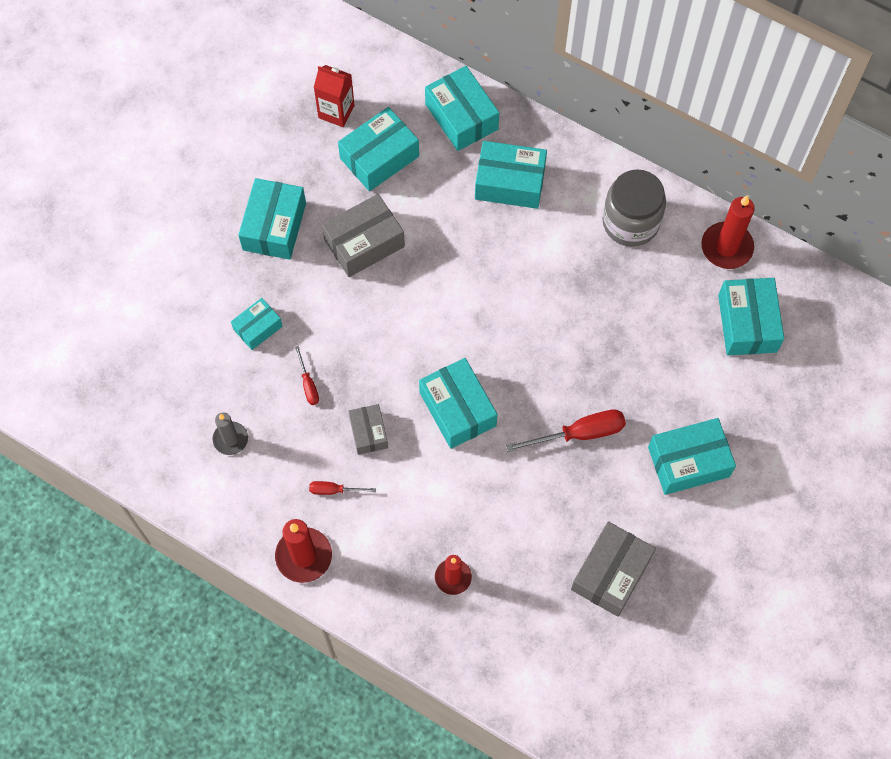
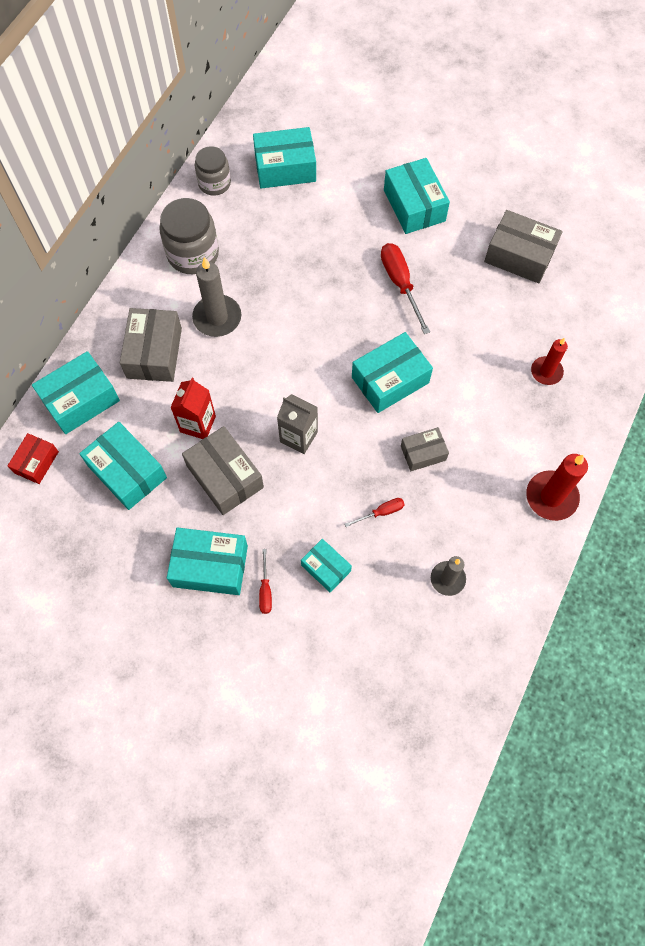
camera: 95 degrees left, 0 degrees up
red screwdriver [309,481,376,495] -> red screwdriver moved to [259,549,272,614]
red carton [314,65,355,127] -> red carton moved to [170,378,216,439]
turquoise box [475,141,547,209] -> grey box [120,308,182,382]
red candle [701,195,755,269] -> grey jar [195,146,231,196]
none -> red box [7,433,59,484]
none -> grey candle [192,257,241,337]
none -> grey carton [277,394,318,454]

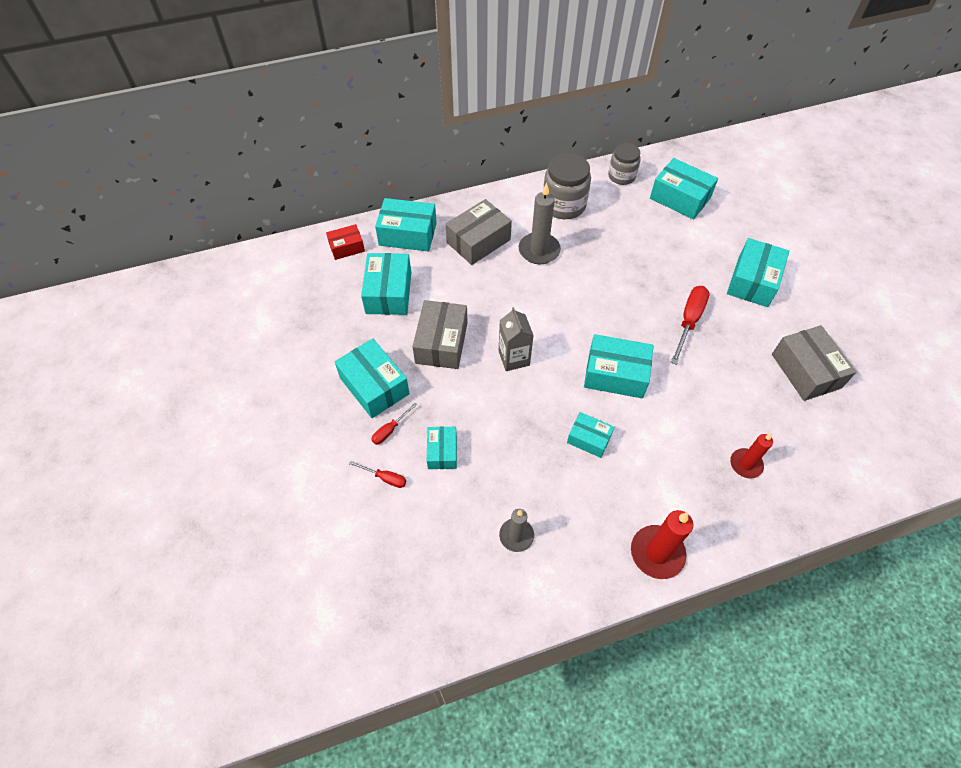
camera: 45 degrees right, 10 degrees down
red carton [170,378,216,439] -> none
red screwdriver [345,498,405,527] -> red screwdriver moved to [349,461,406,488]
grey box [401,427,449,471] -> turquoise box [567,412,614,458]

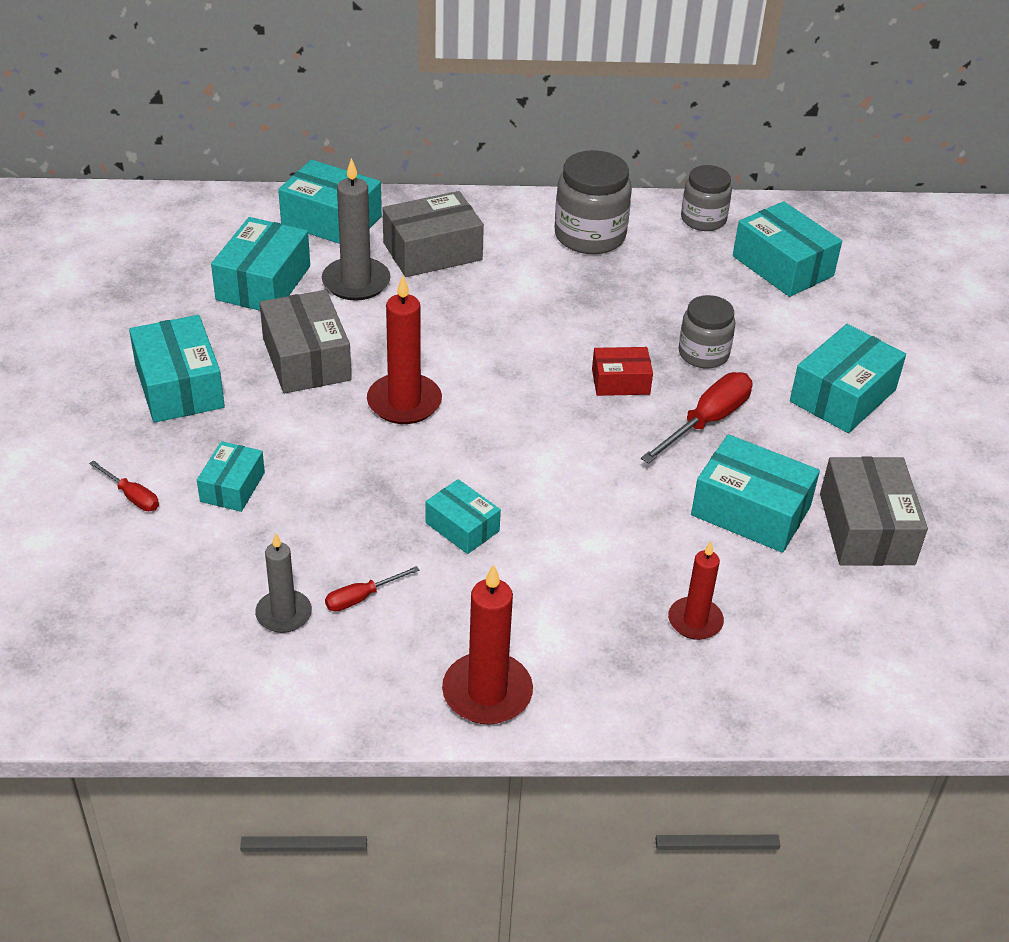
camera: 15 degrees right, 15 degrees down
red box [326,224,365,260] -> red box moved to [592,347,653,396]
red screwdriver [371,403,417,445] -> red screwdriver moved to [325,566,419,611]
grey box [412,300,468,369] -> grey box turned 45 degrees counterclockwise [260,290,352,393]
grey carton [499,307,534,371] -> red candle [367,276,442,424]
grey candle [519,183,561,264] -> grey candle moved to [322,158,391,301]
turquoise box [584,334,654,398] -> turquoise box moved to [691,434,820,553]
none -> grey jar [679,295,735,369]

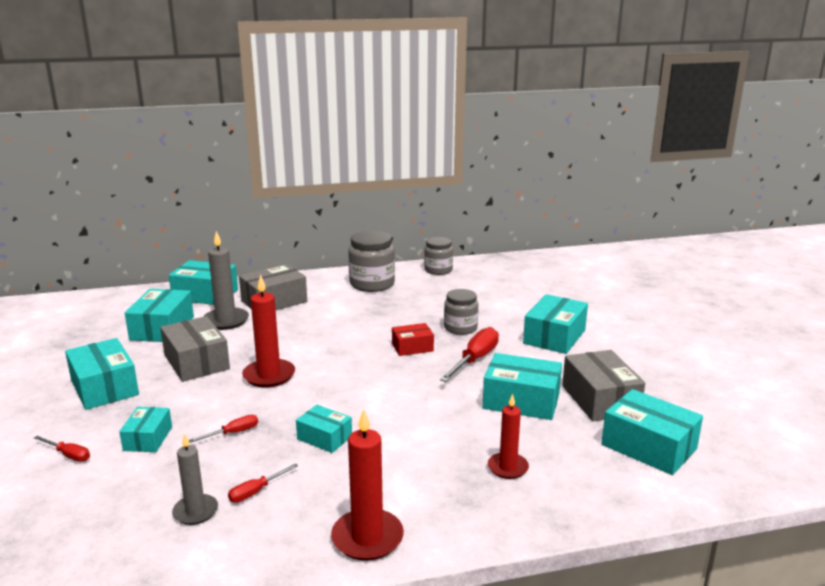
camera: 10 degrees left, 20 degrees down
turquoise box [733,201,842,297] -> turquoise box moved to [601,389,703,475]
none -> red screwdriver [189,415,258,443]

